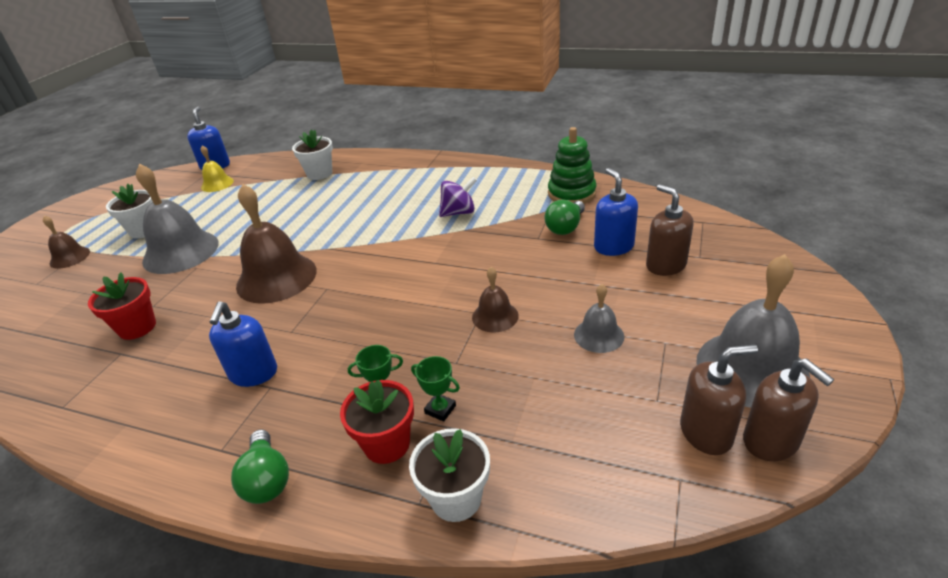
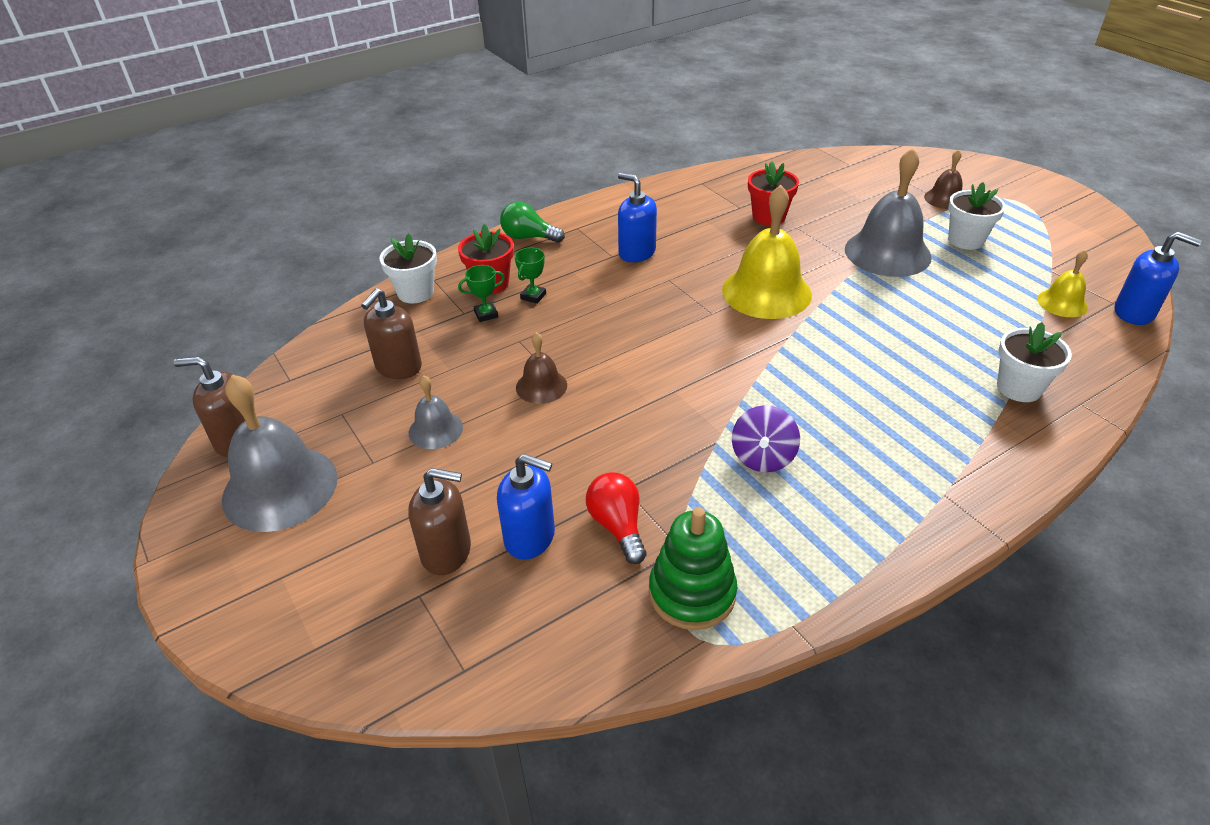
camera: 125 degrees right, 5 degrees up
brown bell [236,184,317,304] -> yellow bell [722,185,812,319]
green light bulb [545,200,585,235] -> red light bulb [586,472,646,564]
brown soap dispenser [680,345,758,455] -> brown soap dispenser moved to [361,288,422,379]

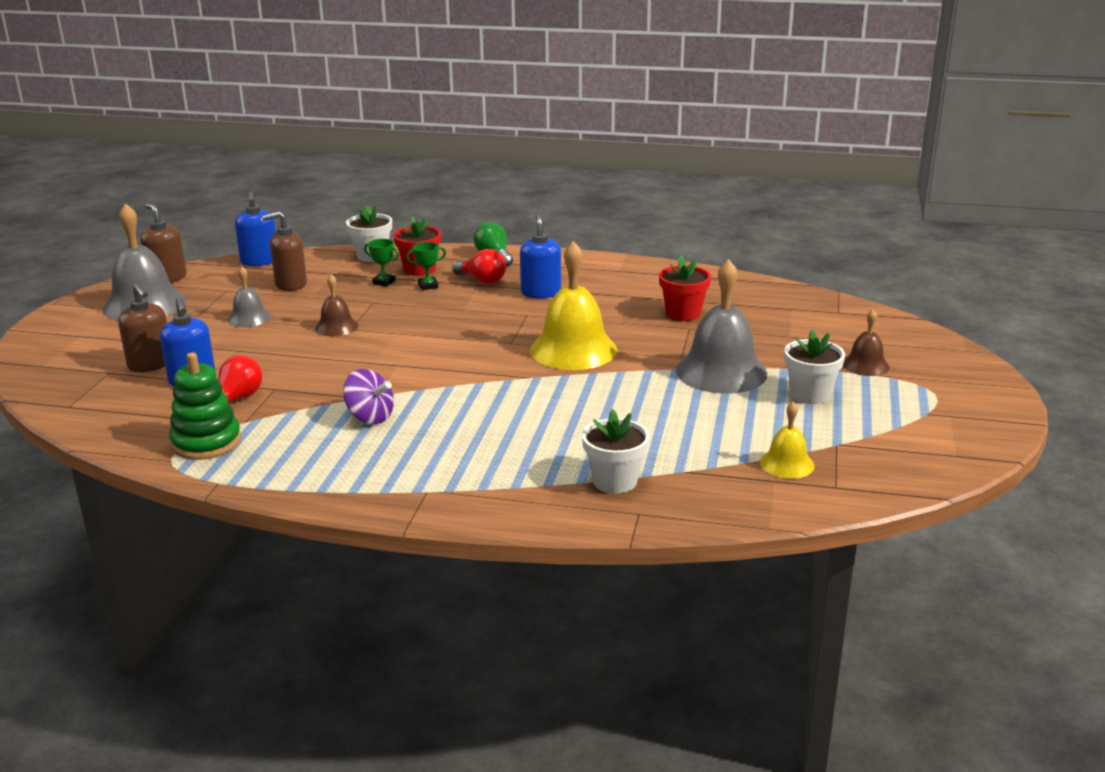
camera: 45 degrees right, 15 degrees down
purple spinning top [732,405,800,473] -> purple spinning top turned 120 degrees counterclockwise [343,369,394,424]
blue soap dispenser [1115,232,1202,325] -> blue soap dispenser moved to [235,191,276,266]
none -> red light bulb [452,249,506,284]

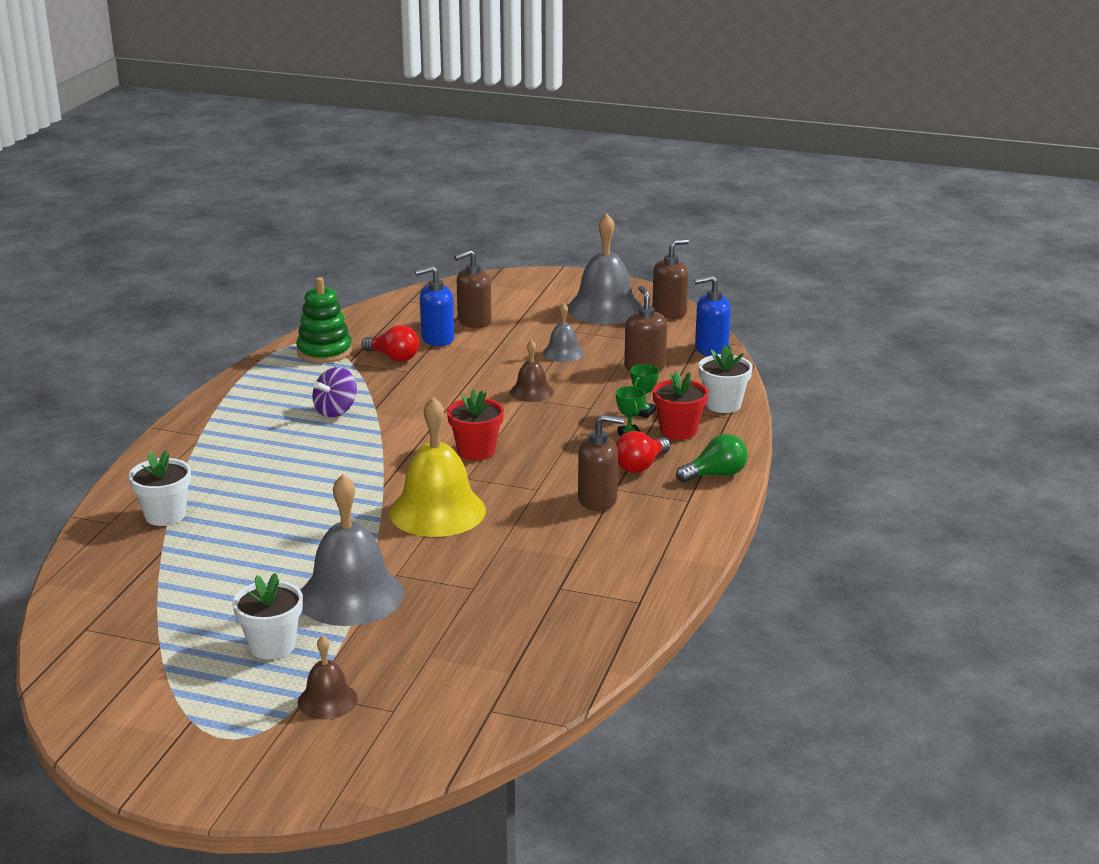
camera: 95 degrees right, 0 degrees up
blue soap dispenser [520,214,561,299] -> brown soap dispenser [578,415,624,511]
red flower pot [659,256,711,321] -> red flower pot moved to [447,390,504,460]
yellow bell [760,402,814,479] -> none

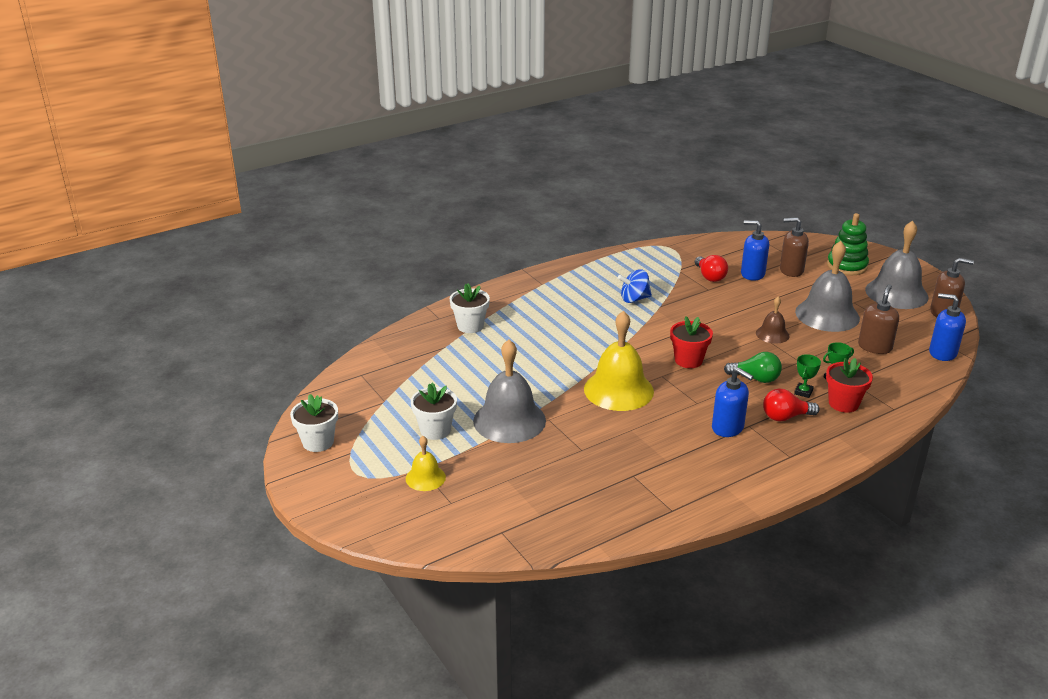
camera: 40 degrees right, 5 degrees up
green stacking toy [296,277,352,363] -> green stacking toy moved to [827,213,869,275]
brown bell [298,635,358,719] -> yellow bell [406,436,446,491]
purple spinning top [312,367,357,417] -> blue spinning top [618,269,652,303]
grey bell [543,303,584,362] -> grey bell [795,241,860,332], size x1.94
brown soap dispenser [578,415,624,511] -> blue soap dispenser [712,368,754,437]
green light bulb [676,434,748,483] -> green light bulb moved to [724,352,782,383]
white flower pot [699,346,753,413] -> white flower pot moved to [290,394,338,452]

